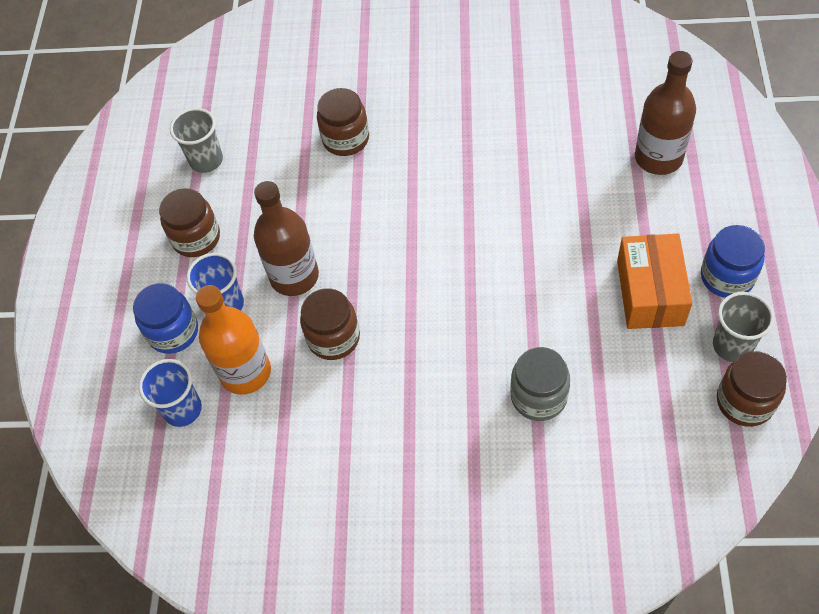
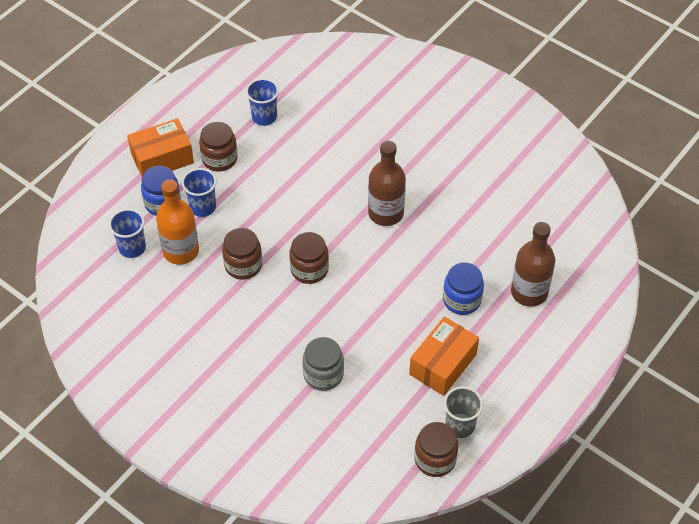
camera: 30 degrees right, 5 degrees down
grey cup [170,108,223,173] -> blue cup [246,78,279,126]
brown bottle [254,181,319,296] -> brown bottle moved to [368,141,406,226]
brown jar [317,88,369,156] -> brown jar moved to [289,232,329,284]
blue jar [701,225,765,298] -> blue jar moved to [443,262,484,315]
none -> orange box [127,118,194,176]

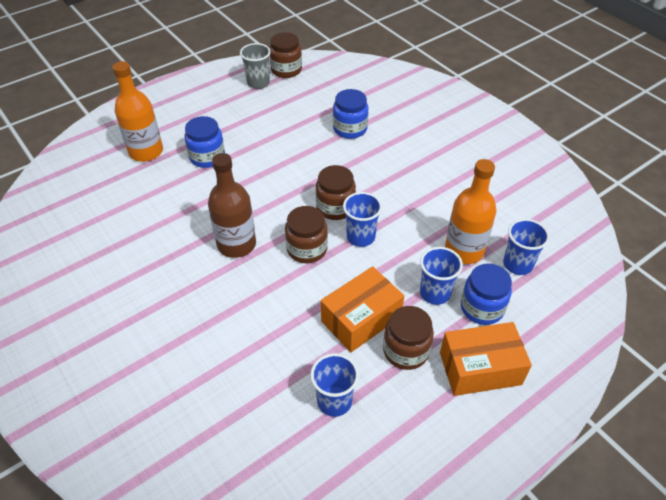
camera: 165 degrees left, 5 degrees down
brown jar [222,228,262,280] -> brown jar moved to [285,206,328,263]
grey jar [303,337,344,391] -> blue jar [333,89,368,139]
orange box [409,317,479,396] -> orange box moved to [321,266,404,352]
brown bottle [511,222,555,307] -> orange bottle [112,61,163,162]
none -> blue cup [343,192,382,247]

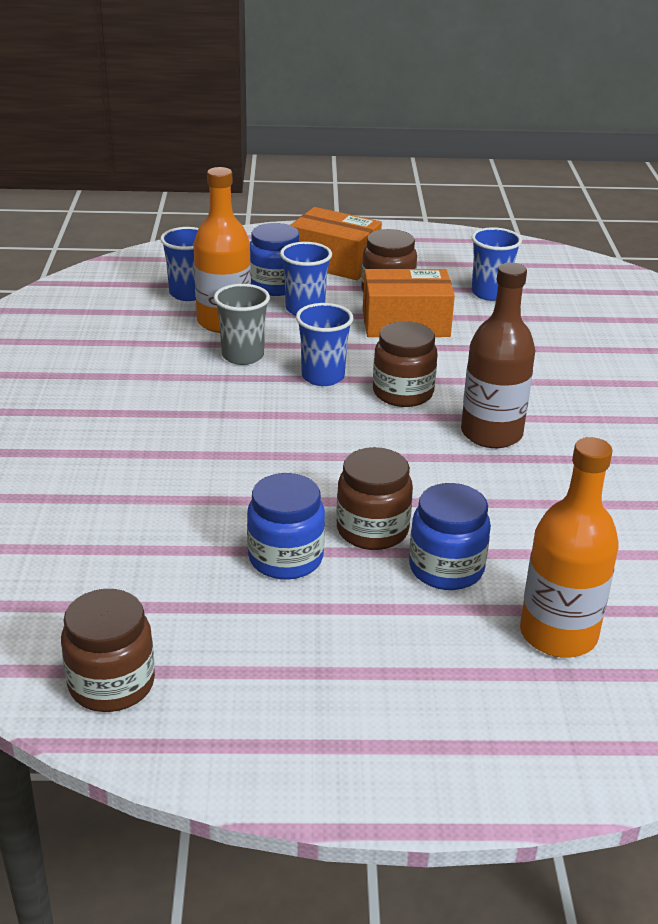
camera: 145 degrees left, 15 degrees down
grey cup [240,43,271,89] -> grey cup moved to [214,284,270,365]
brown jar [316,165,356,220] -> brown jar moved to [336,447,413,550]
blue jar [333,89,368,139] -> blue jar moved to [247,473,325,580]

